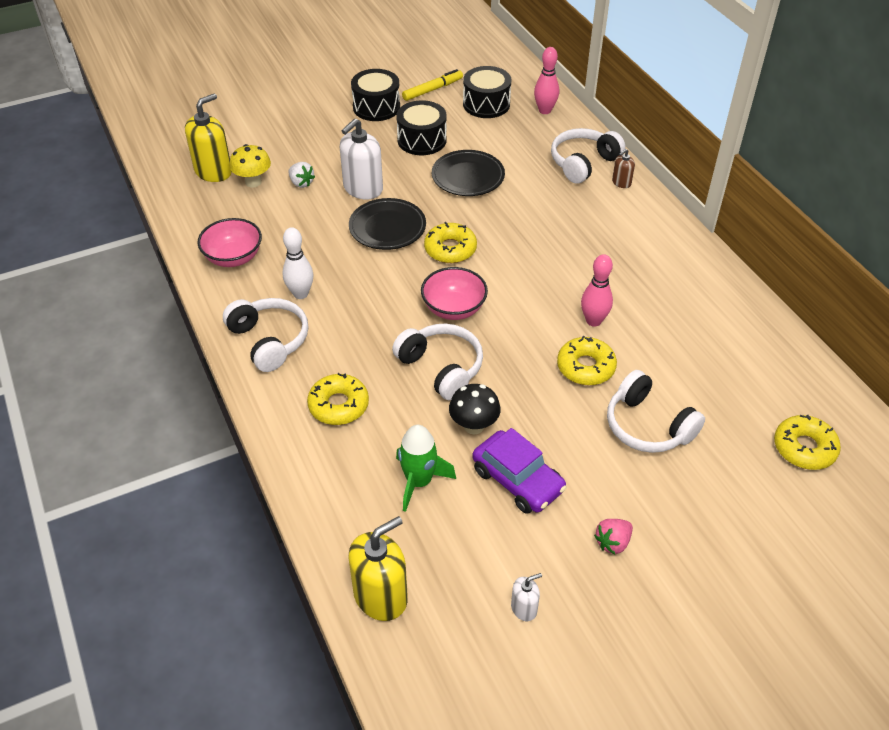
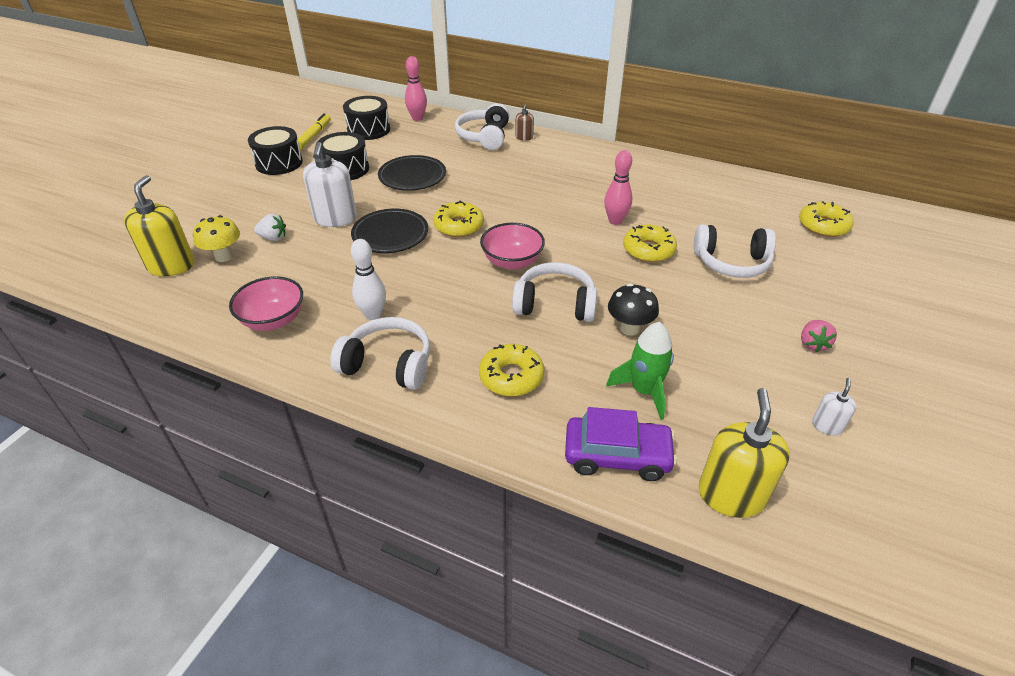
camera: 40 degrees left, 5 degrees down
purple car [472,428,567,514] -> purple car moved to [565,407,677,481]

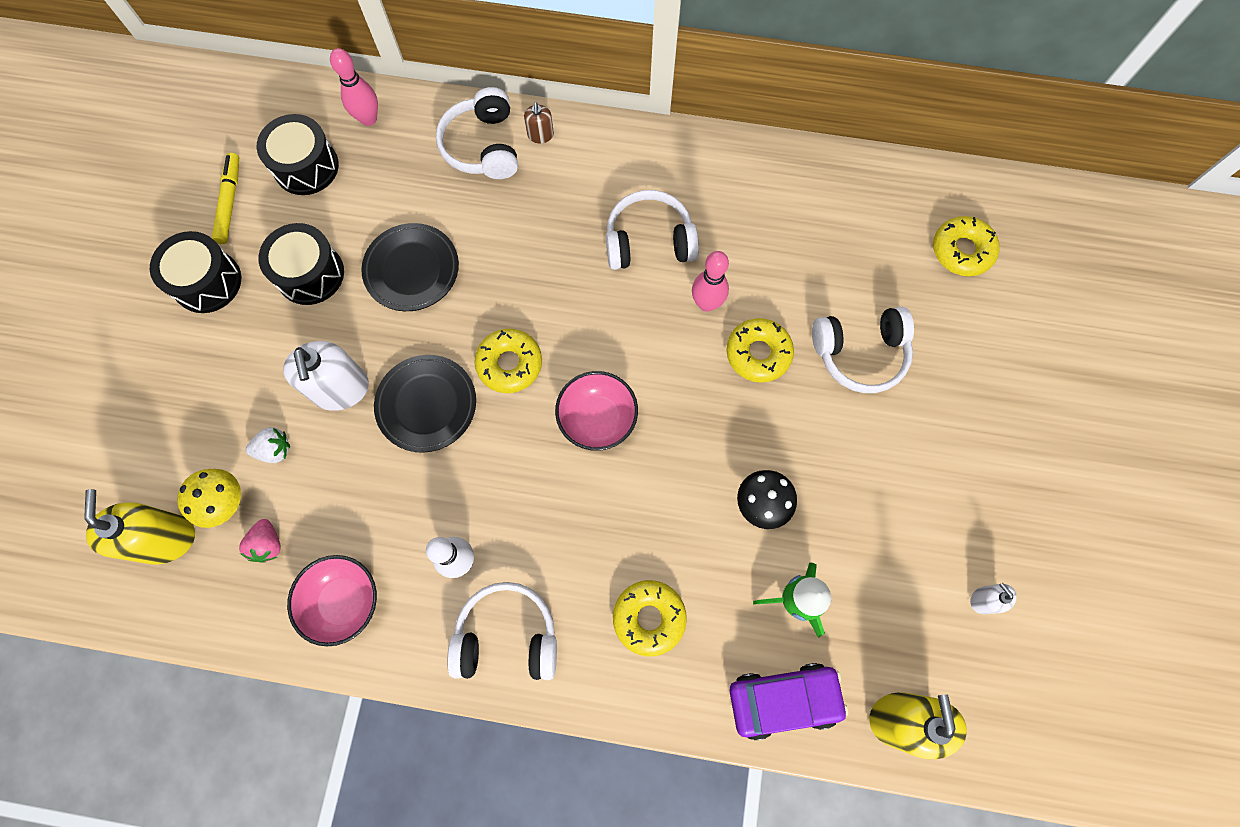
camera: 15 degrees left, 30 degrees up
white headphones [512,262,597,322] -> white headphones moved to [606,190,699,270]
pink strawberry [801,320,837,352] -> pink strawberry moved to [239,519,281,562]
white soap dispenser [812,378,857,435] -> white soap dispenser turned 45 degrees counterclockwise [970,582,1017,614]

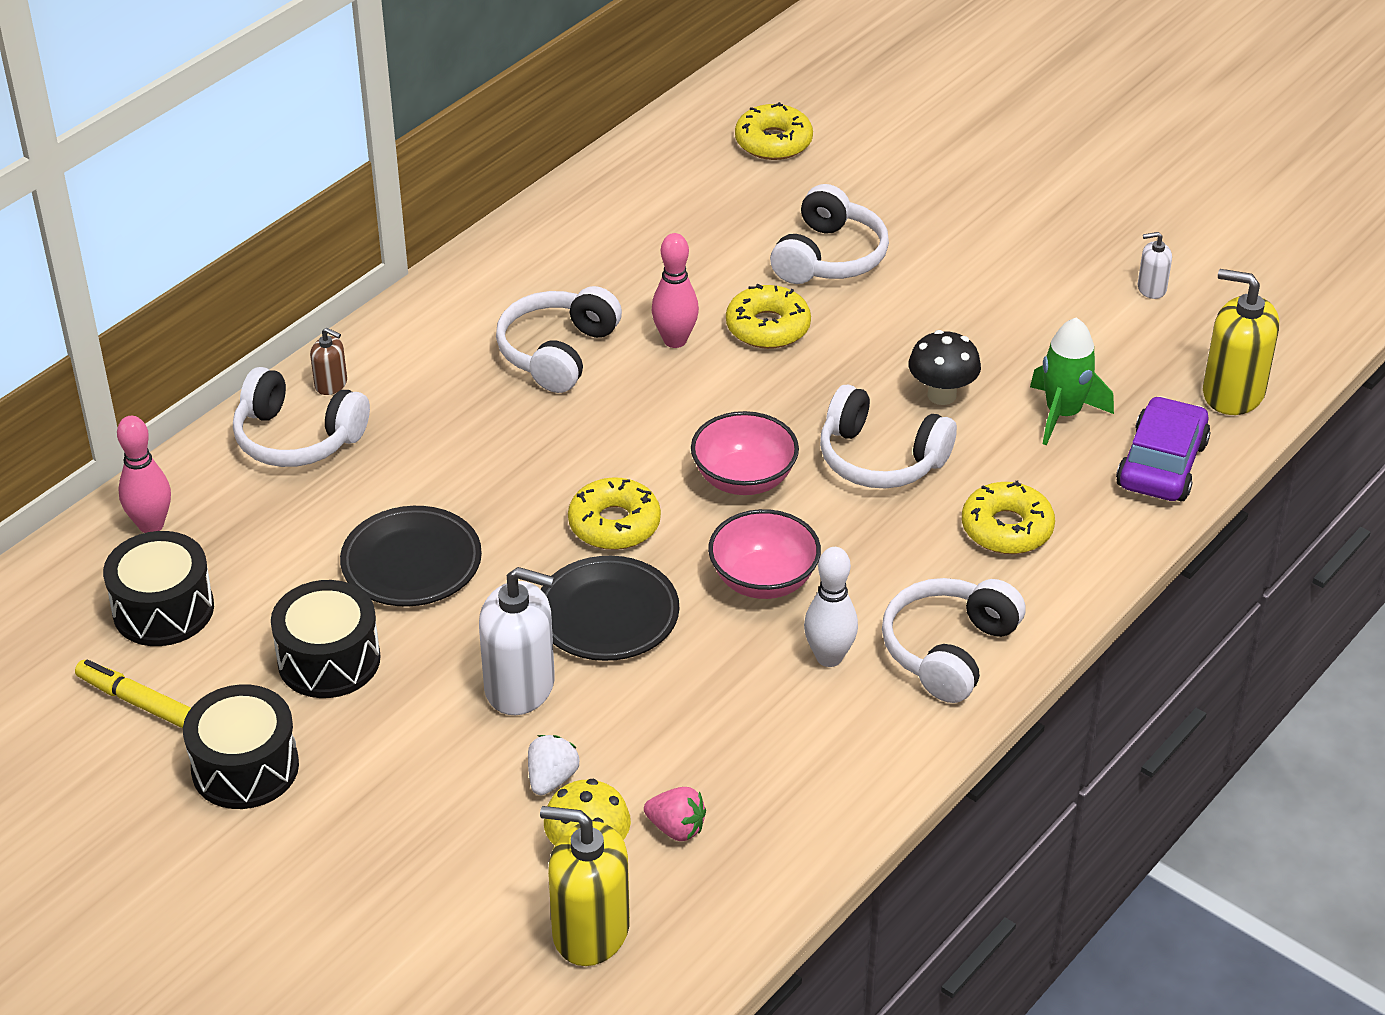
camera: 60 degrees left, 30 degrees down
pink bowl [287,555,377,647] -> pink bowl moved to [708,509,821,599]
none -> white headphones [820,385,957,488]

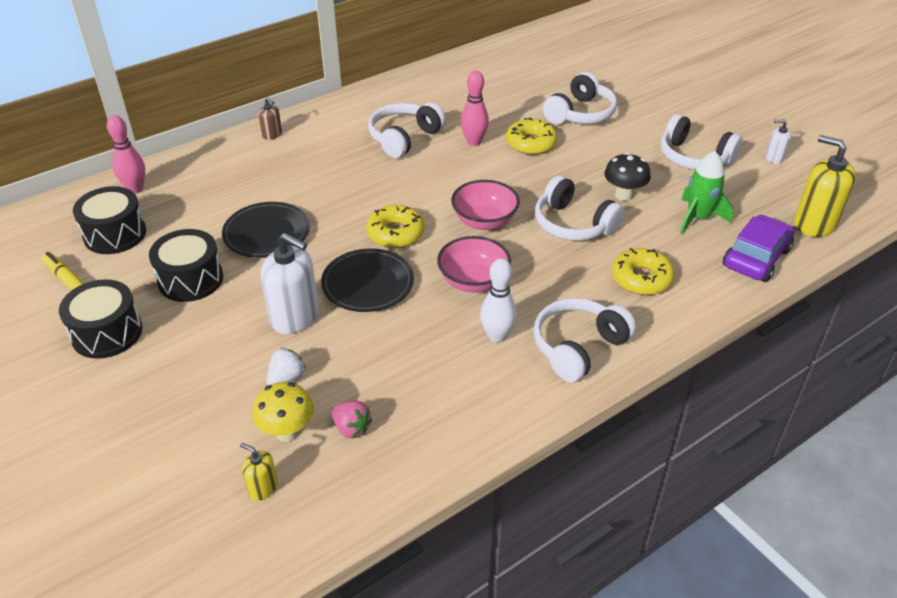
camera: 15 degrees right, 0 degrees up
white headphones [233,367,370,467] -> white headphones moved to [661,114,742,170]
yellow soap dispenser [540,806,630,966] -> yellow soap dispenser [240,443,278,501], size x0.50
yellow donut [735,102,813,160] -> none

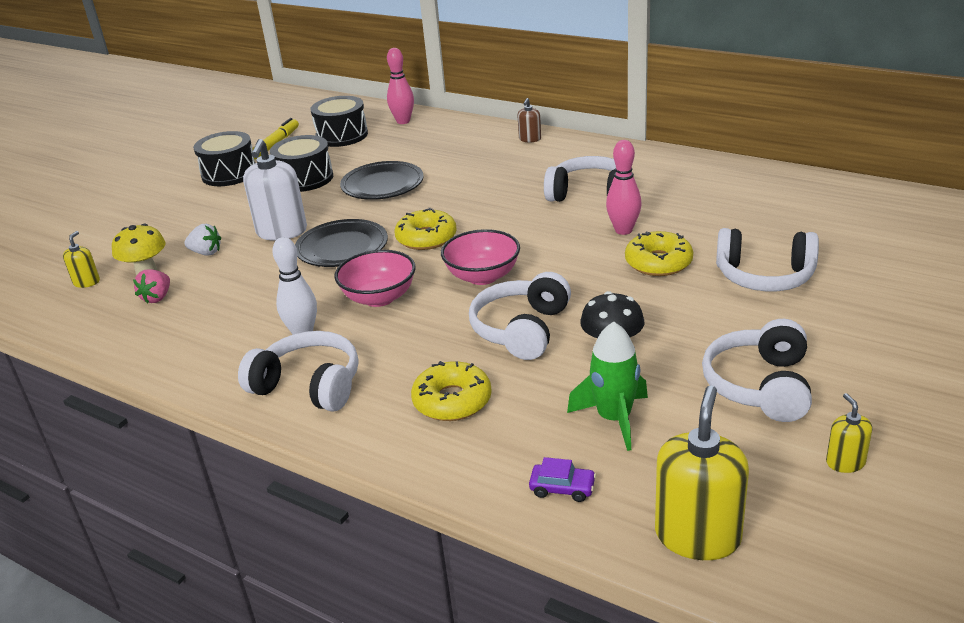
camera: 70 degrees right, 10 degrees down
purple car [723,215,794,282] -> purple car [529,457,596,502], size x0.48
white soap dispenser [766,120,791,164] -> yellow soap dispenser [826,393,872,473]

